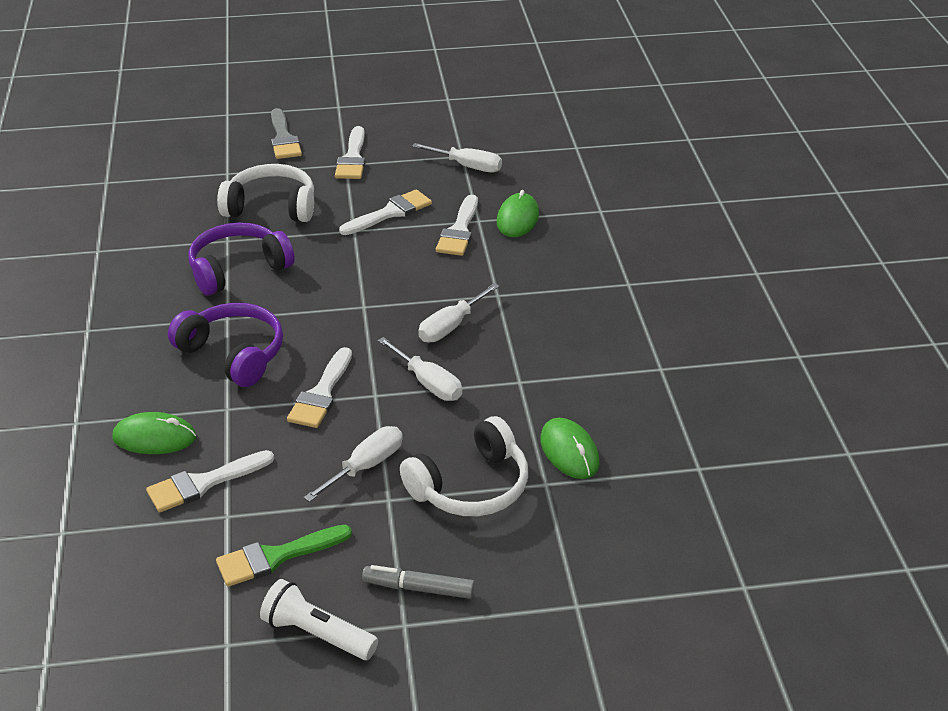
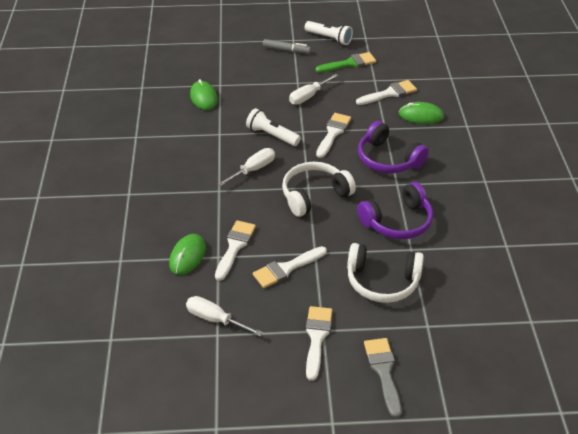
camera: 175 degrees left, 5 degrees up
white screwdriver [378,337,462,401] -> white flashlight [246,108,301,146]
white headphones [400,416,528,516] -> white headphones moved to [282,162,356,217]

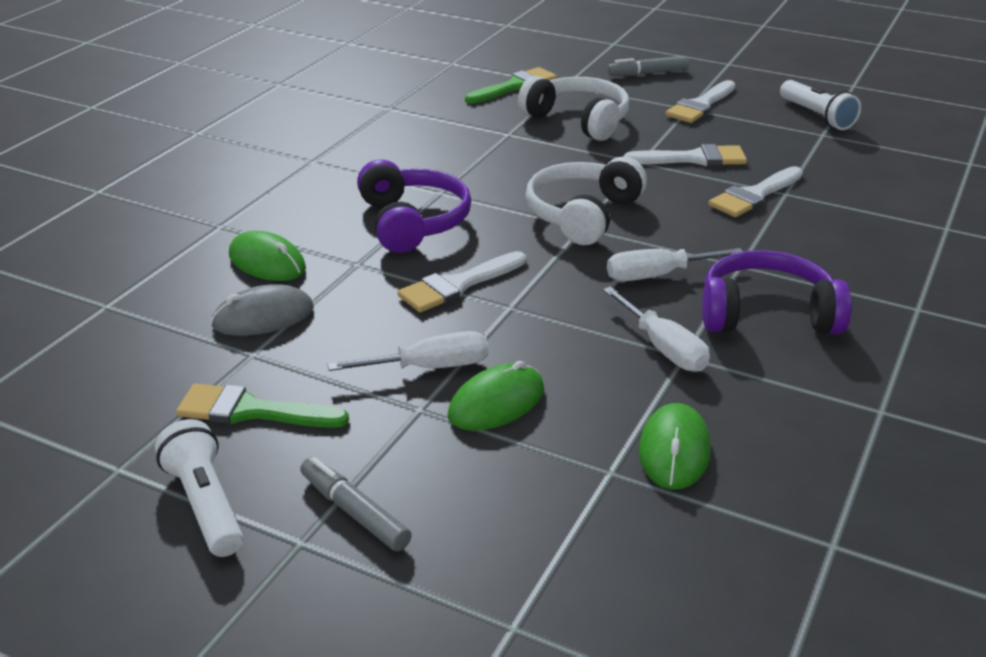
camera: 150 degrees left, 10 degrees down
green mouse [169,234,206,275] -> green mouse moved to [448,361,544,431]
white screwdriver [186,296,263,336] -> white screwdriver moved to [603,286,710,372]
white flashlight [246,108,301,146] -> white flashlight moved to [780,80,861,130]
white headphones [282,162,356,217] -> white headphones turned 120 degrees clockwise [526,157,647,245]
white brush [356,80,417,105] -> grey mouse [211,285,314,336]
purple headphones [357,182,433,239] -> purple headphones moved to [702,250,852,334]
grey brush [364,338,401,418] -> grey marker [608,56,689,76]
none -> green brush [465,67,557,104]

